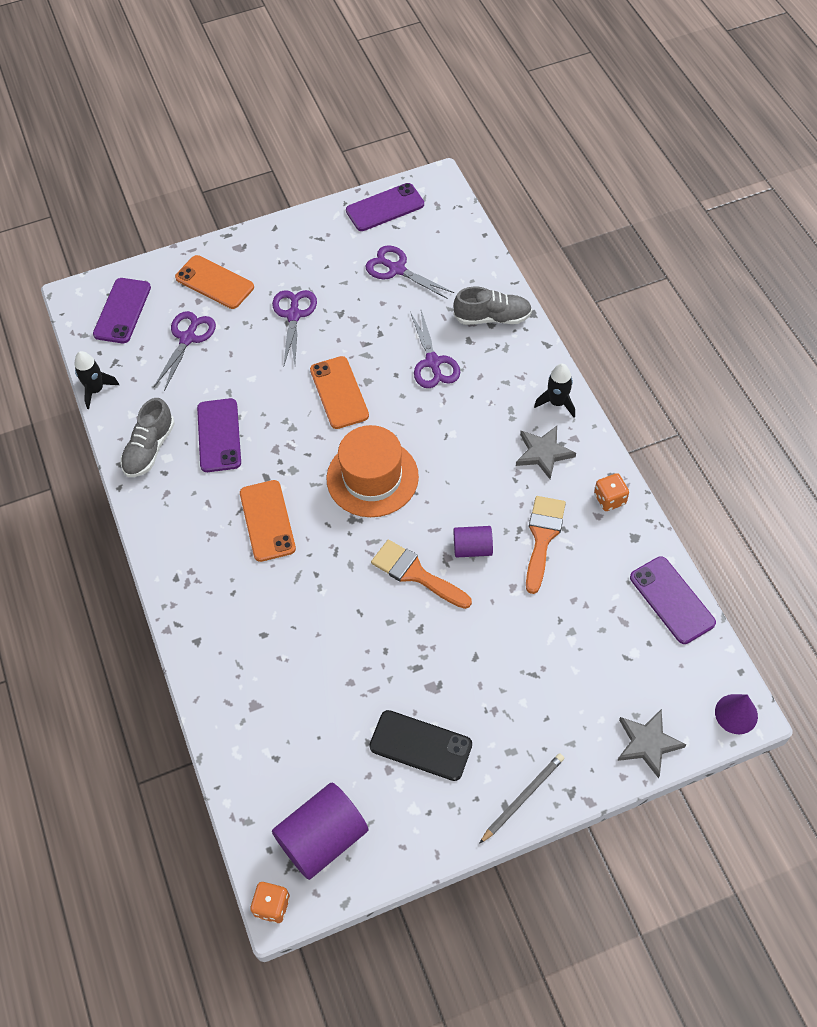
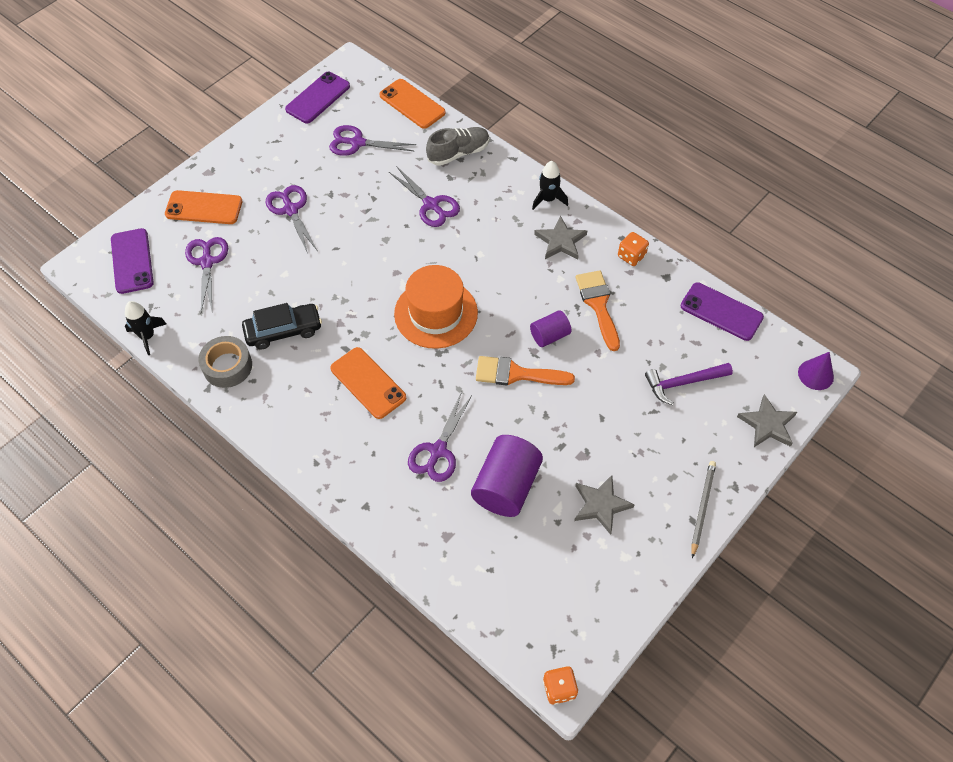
camera: 30 degrees left, 0 degrees up
grey shoe [120,398,175,477] -> grey tape [199,336,252,388]
purple phone [197,398,241,472] -> black car [242,303,322,349]
purple cylinder [272,783,369,880] -> purple cylinder moved to [471,435,543,517]
orange phone [310,356,369,429] -> orange phone moved to [379,79,446,129]
black phone [369,710,472,781] -> grey star [574,475,635,535]
none -> purple scissors [408,392,472,482]
none -> purple hammer [645,363,733,405]

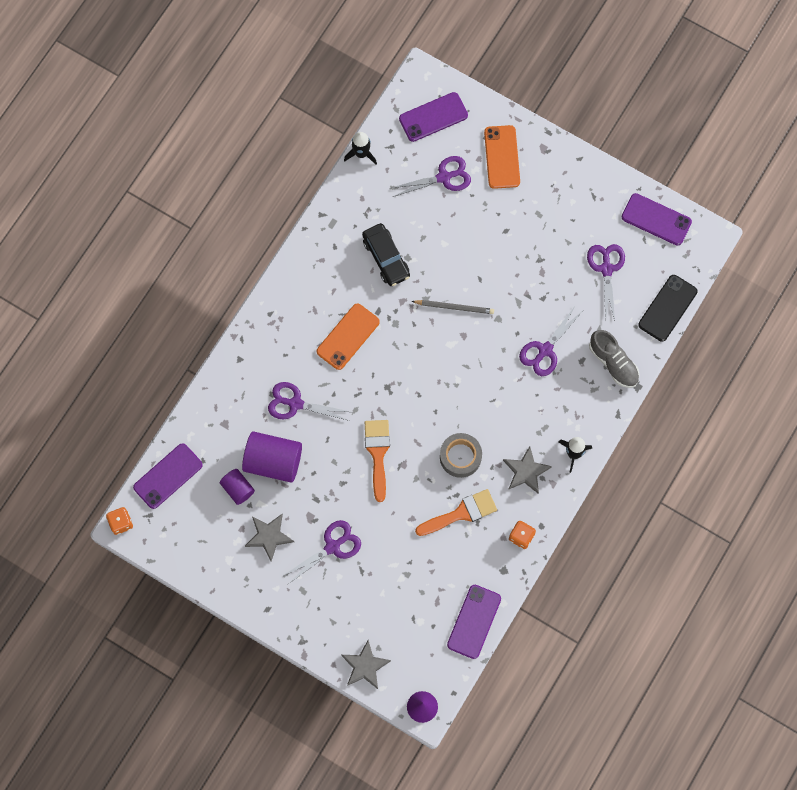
camera: 80 degrees right, 15 degrees up
grey tape [199,336,252,388] -> grey tape moved to [440,433,482,478]
purple scissors [265,185,318,254] -> purple scissors moved to [283,520,361,584]
orange phone [379,79,446,129] -> black phone [638,275,697,342]
orange hat [394,265,478,349] -> none
purple cylinder [530,310,571,347] -> purple cylinder moved to [220,469,255,505]
purple hammer [645,363,733,405] -> none
grey pencil [691,461,716,558] -> grey pencil moved to [411,300,494,314]
none -> purple phone [133,443,203,509]

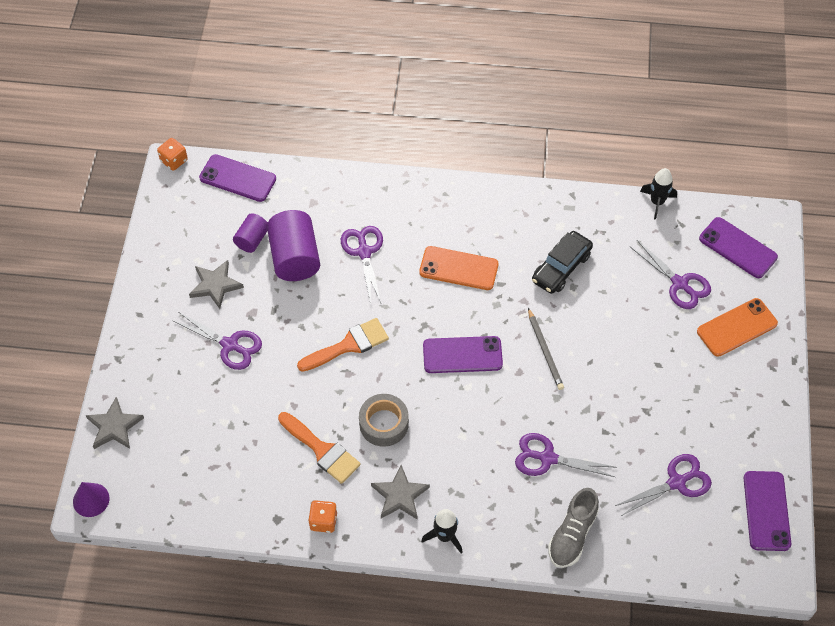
camera: 65 degrees right, 15 degrees down
purple phone [447,585,501,659] -> purple phone moved to [423,336,503,373]
black phone [638,275,697,342] -> none

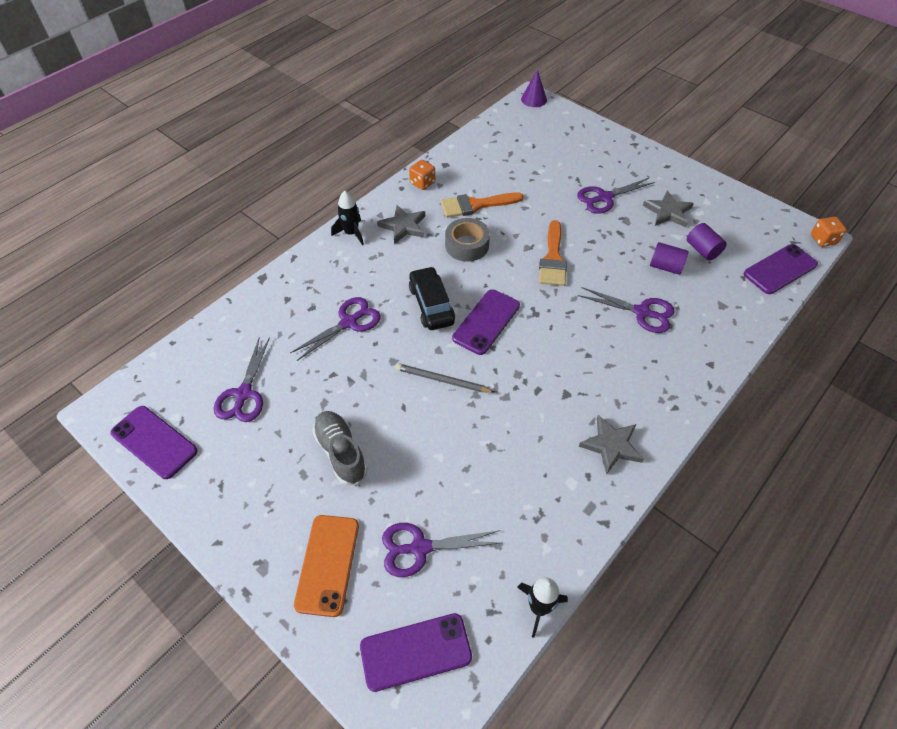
camera: 125 degrees right, 5 degrees down
grey star [86,397,144,449] -> grey star moved to [579,415,644,474]
purple cylinder [267,210,320,281] -> purple cylinder [650,242,689,275], size x0.56
orange phone [419,246,499,290] -> none
black car [532,231,593,294] -> black car moved to [409,266,455,330]
grey shoe [548,488,599,568] -> grey shoe moved to [312,411,368,485]

